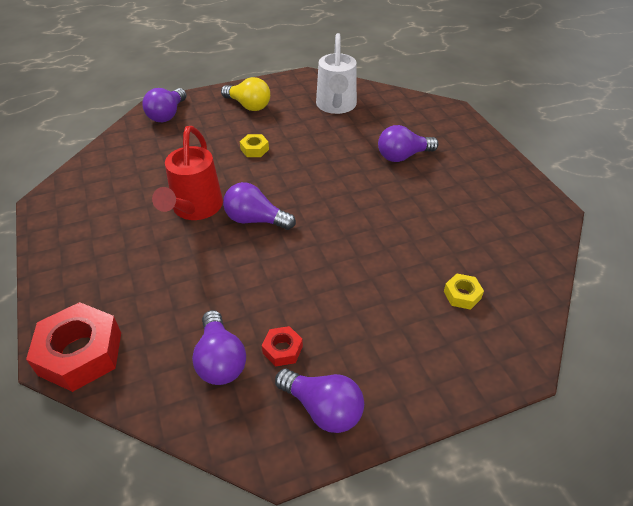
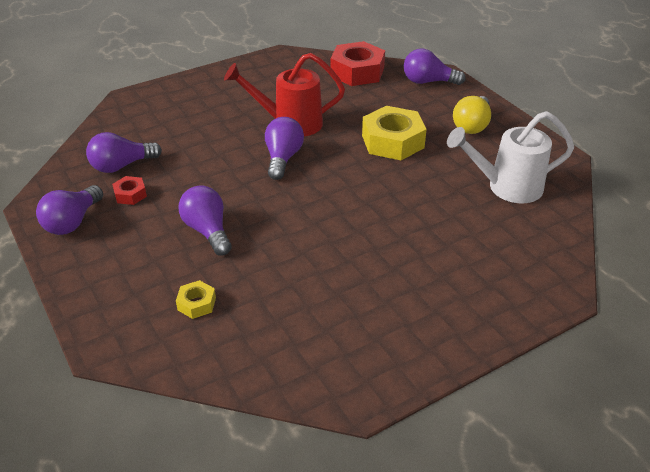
camera: 80 degrees right, 5 degrees down
red nut [26,302,121,392] -> red nut moved to [330,41,385,86]
yellow nut [240,134,269,157] -> yellow nut [362,106,427,160], size x2.09
purple light bulb [378,125,439,162] -> purple light bulb moved to [178,185,232,255]

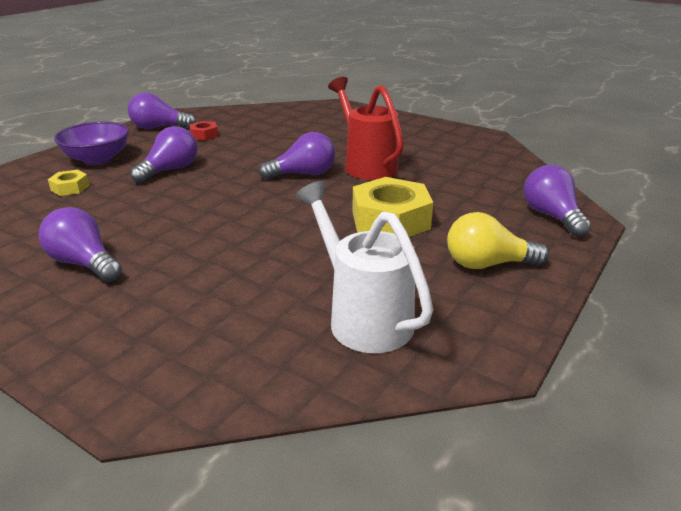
camera: 65 degrees right, 10 degrees down
purple light bulb [86,132,162,173] -> purple light bulb moved to [39,207,122,282]
red nut [330,41,385,86] -> none
none -> purple bowl [54,122,129,165]

